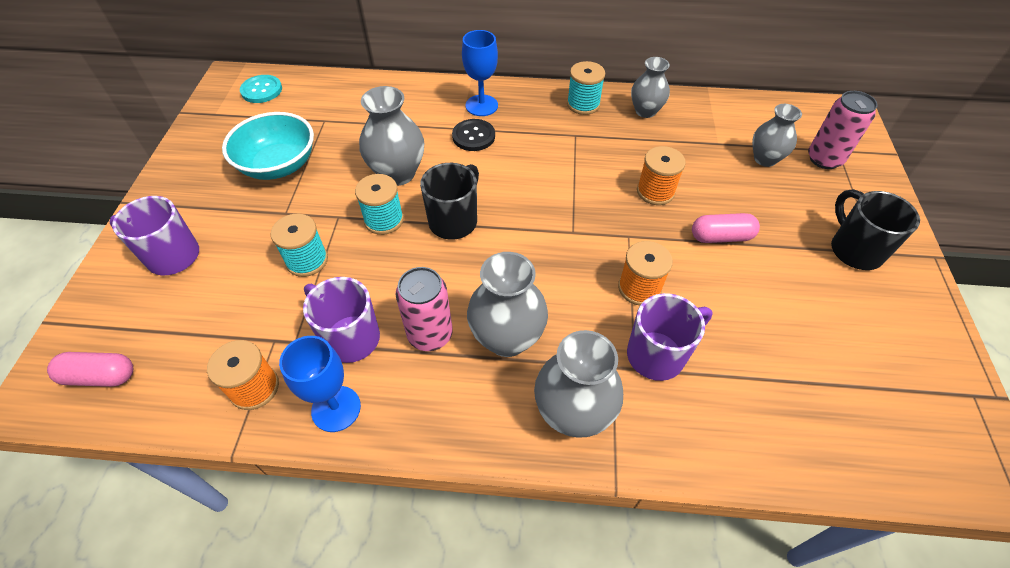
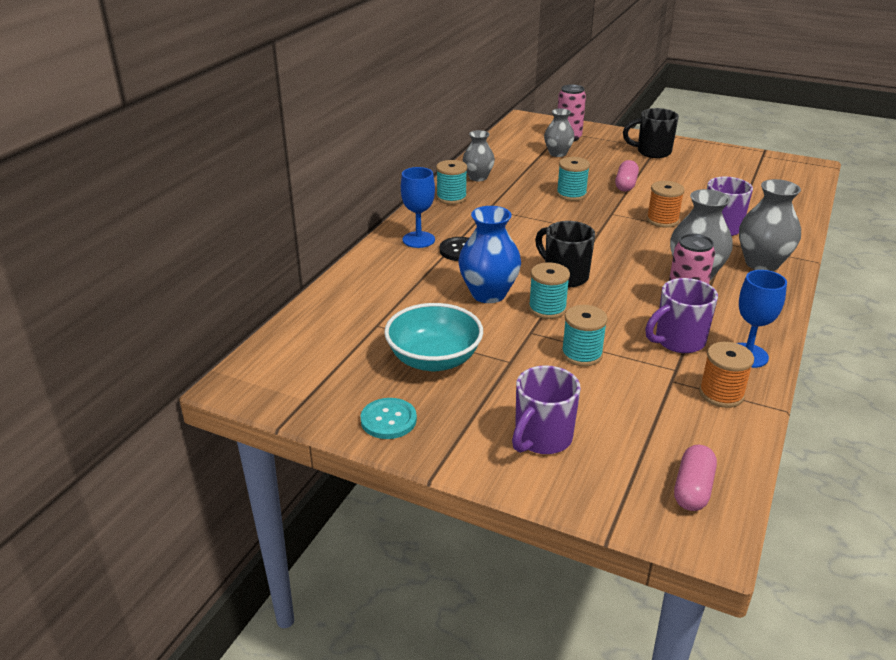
camera: 70 degrees left, 20 degrees down
turquoise button [240,75,282,103] -> turquoise button moved to [361,398,417,439]
grey vase [359,86,424,186] -> blue vase [458,206,521,303]
orange spool [637,146,686,205] -> turquoise spool [556,157,590,201]

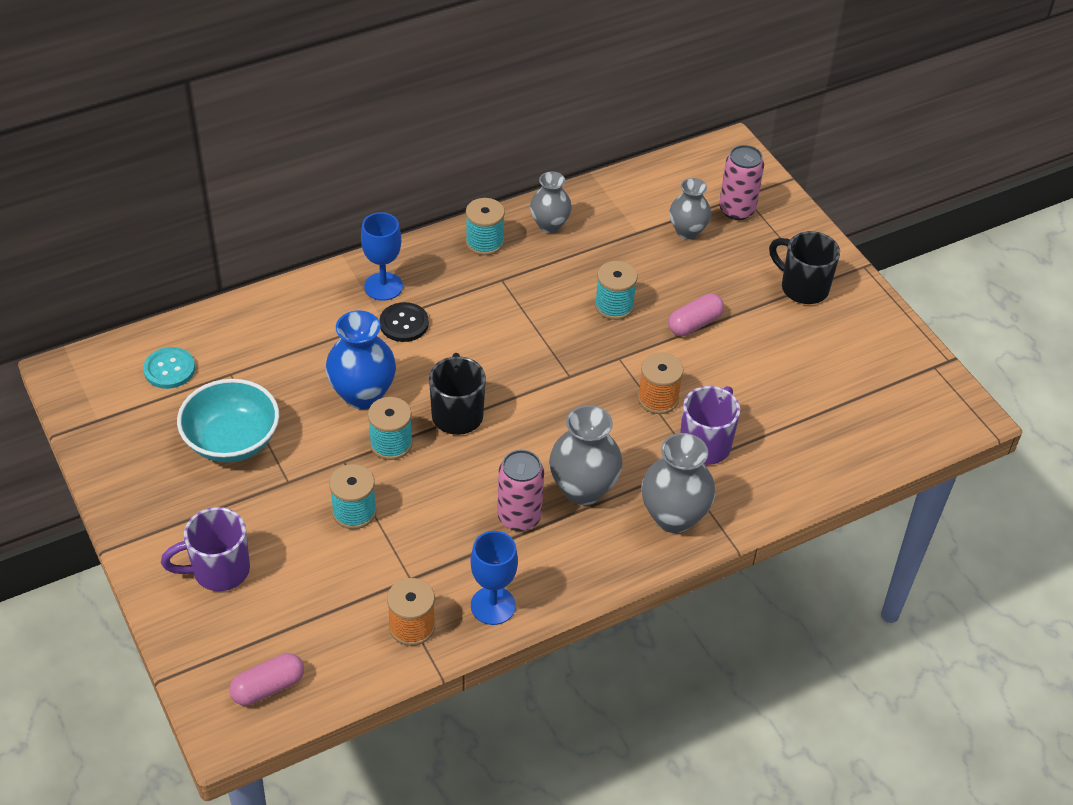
camera: 35 degrees right, 15 degrees up
turquoise button [361,398,417,439] -> turquoise button moved to [143,347,195,389]
purple mug [645,278,718,353] -> none

